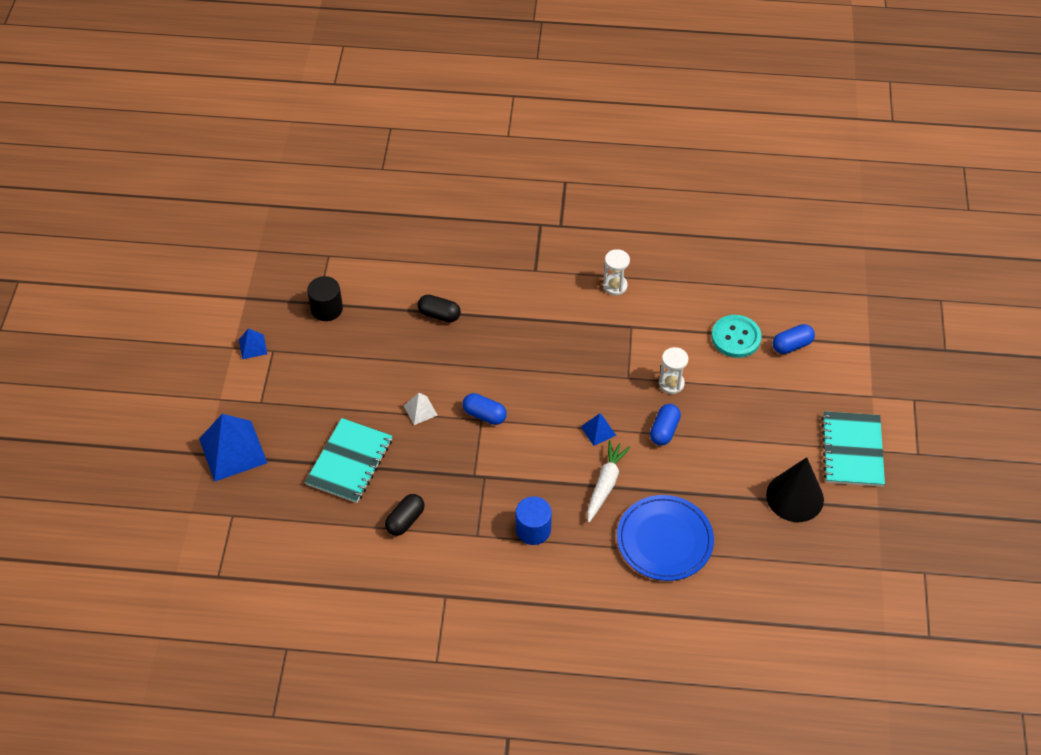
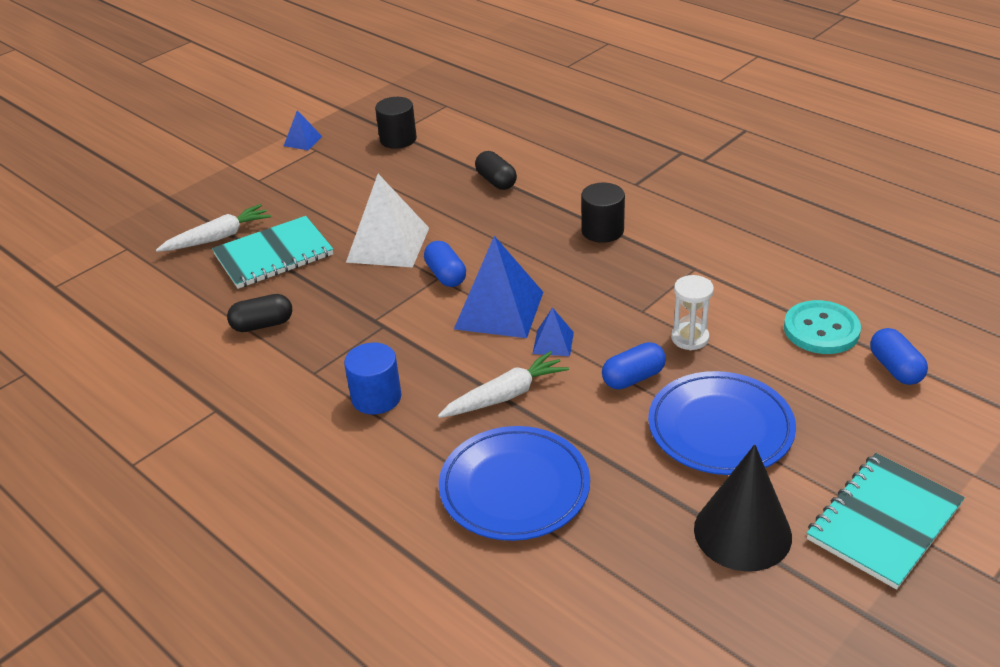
camera: 40 degrees right, 15 degrees down
blue pyramid [199,414,267,482] -> blue pyramid moved to [454,236,543,338]
white pyramid [404,393,438,425] -> white pyramid [346,174,429,268], size x2.07
white hourglass [603,249,630,295] -> none
blue capsule [773,324,815,354] -> blue capsule turned 60 degrees clockwise [870,328,928,385]
none -> white carrot [156,204,271,252]
none -> black cylinder [581,183,625,243]
none -> blue plate [648,371,796,475]

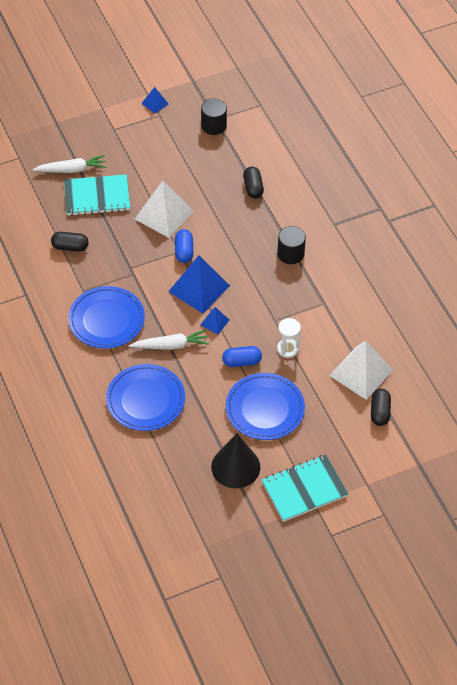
camera: 20 degrees right, 15 degrees up
blue cylinder [344,343,401,415] -> blue plate [68,286,145,348]
turquoise button [784,300,861,354] -> white pyramid [329,341,393,400]
blue capsule [870,328,928,385] -> black capsule [371,389,391,426]

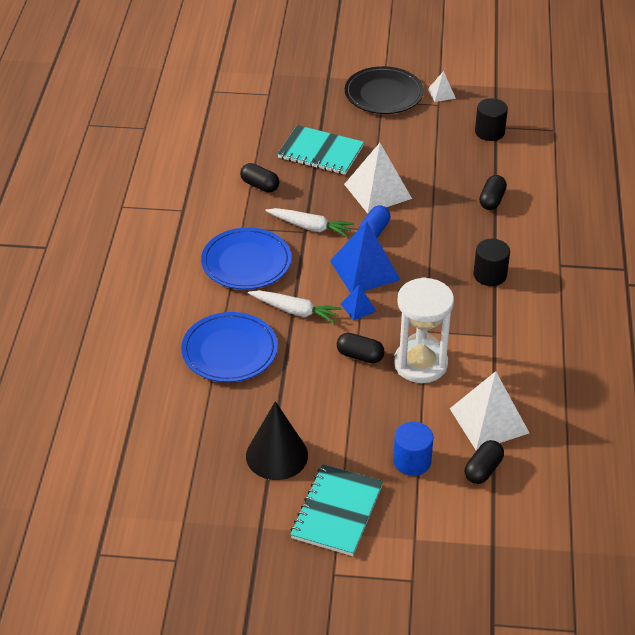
camera: 30 degrees right, 10 degrees down
white carrot [33,155,107,173] -> white carrot moved to [265,208,354,237]
blue pyramid [142,87,169,114] -> white pyramid [428,71,456,102]
blue capsule [222,346,262,367] -> black capsule [337,333,385,363]
blue plate [226,373,305,440] -> none
turquoise notebook [262,455,348,522] -> turquoise notebook turned 75 degrees counterclockwise [290,464,383,556]
white hourglass [277,318,301,358] -> white hourglass [394,277,454,383], size x1.94
none -> black plate [345,66,424,114]
none -> blue cylinder [393,422,433,476]

